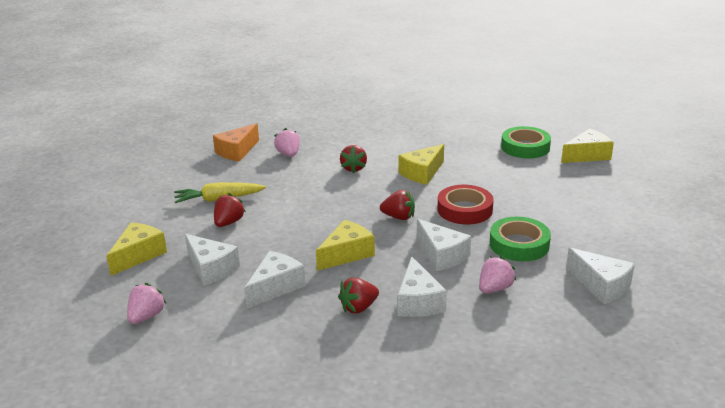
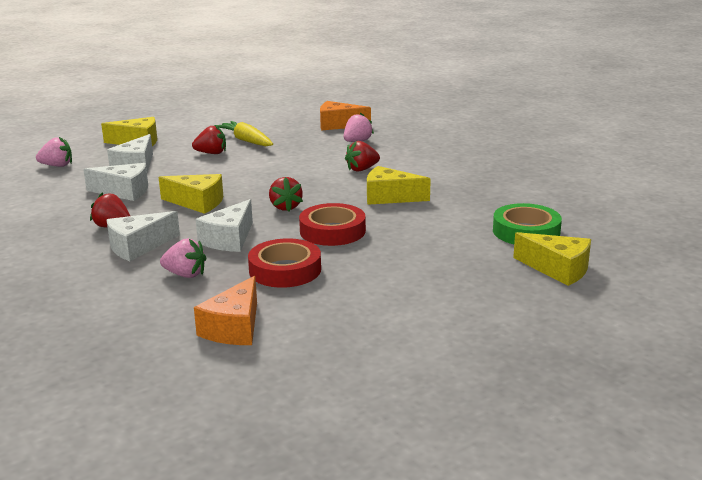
camera: 60 degrees right, 5 degrees down
green tape [490,217,551,261] -> red tape [248,238,321,288]
white cheese [566,248,635,304] -> orange cheese [194,276,257,345]

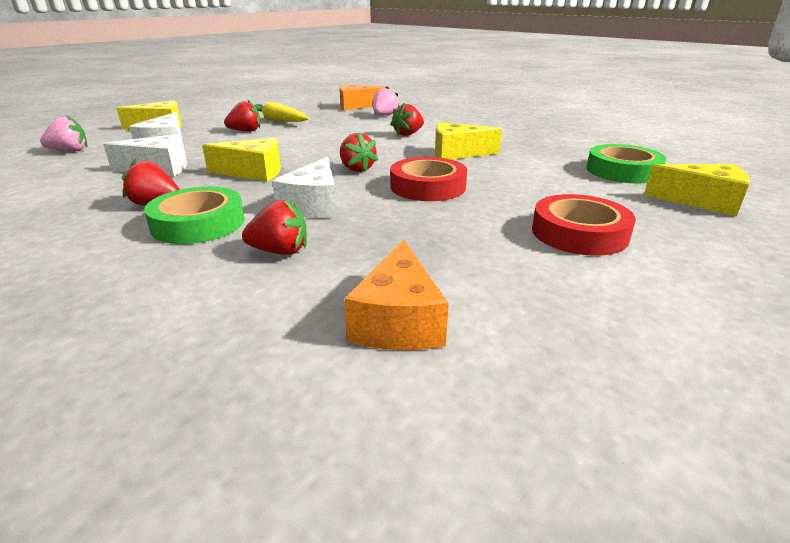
camera: 15 degrees left, 5 degrees up
white cheese [107,211,180,261] -> green tape [144,186,245,244]
pink strawberry [160,238,206,278] -> red strawberry [242,200,307,255]
red tape [248,238,321,288] -> red tape moved to [532,194,636,256]

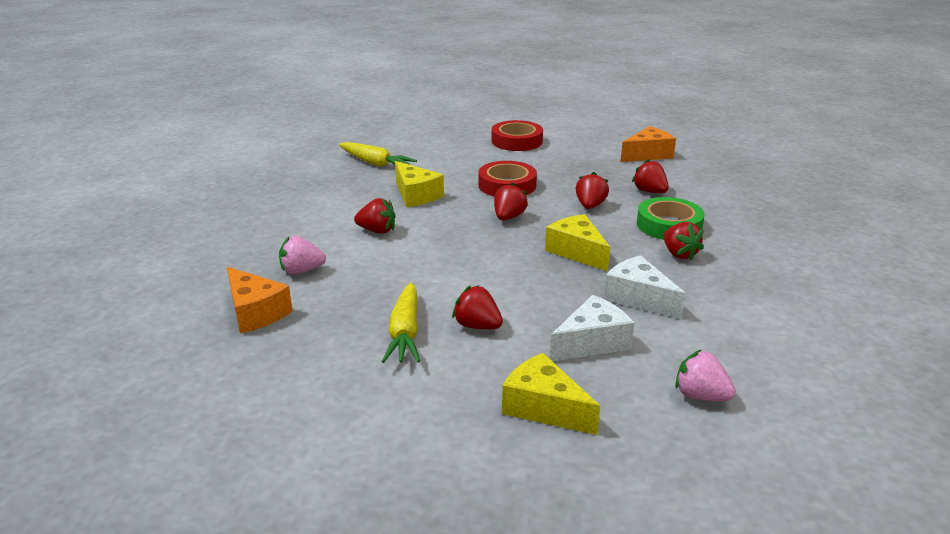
camera: 125 degrees left, 0 degrees up
white cheese [272,157,337,218] -> red strawberry [576,172,609,209]
green tape [587,144,666,184] -> none
yellow cheese [644,164,750,217] -> none
none -> yellow carrot [339,142,417,167]

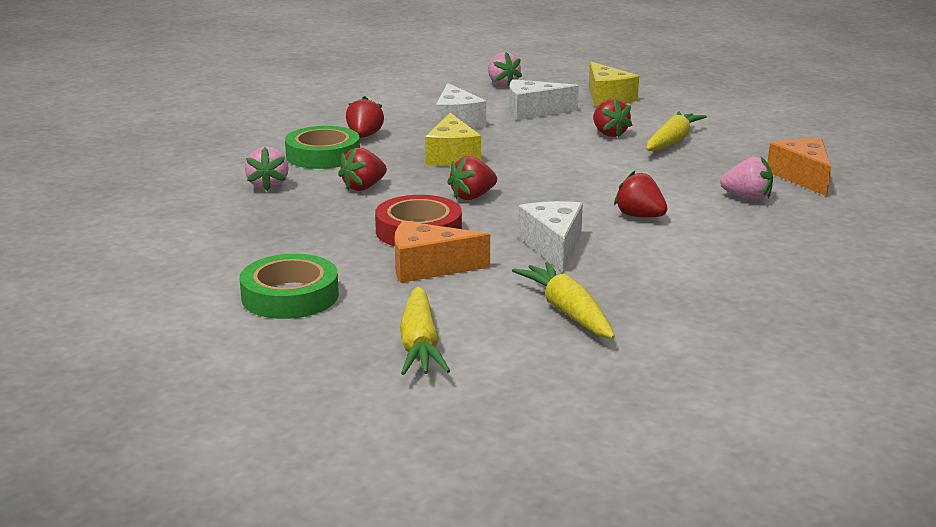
camera: 150 degrees left, 5 degrees down
yellow cheese [395,161,444,207] -> white cheese [518,201,583,272]
red tape [492,120,543,151] -> green tape [240,254,339,319]
orange cheese [621,126,676,162] -> orange cheese moved to [394,221,490,283]
red strawberry [632,159,669,193] -> pink strawberry [245,146,289,191]
none -> yellow carrot [400,286,450,375]

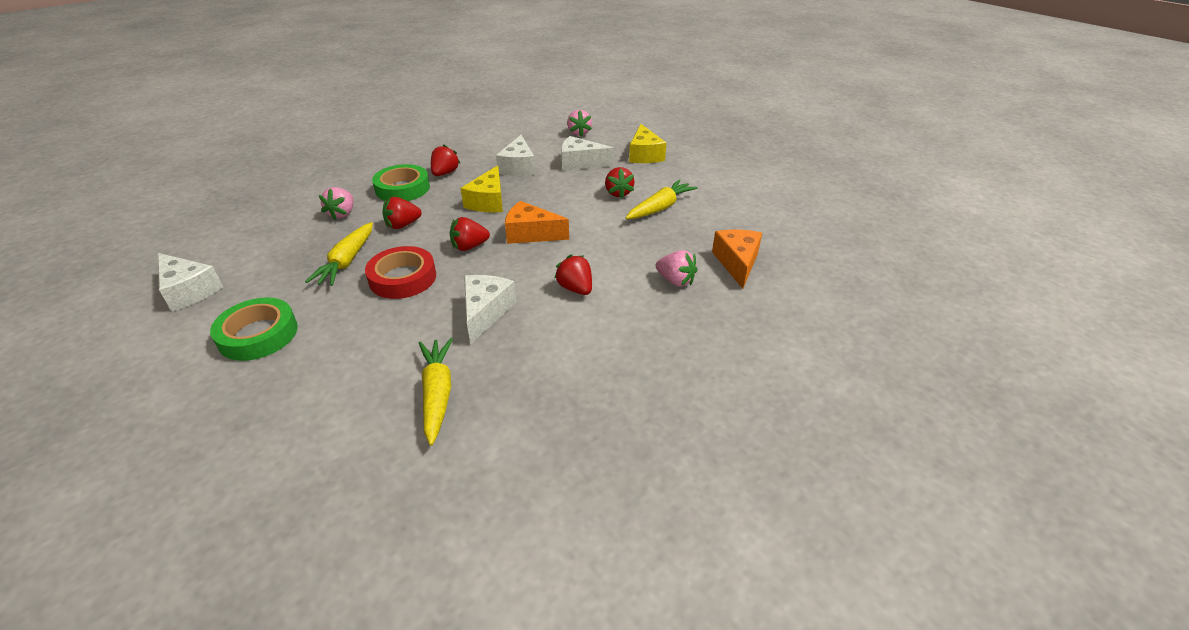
camera: 15 degrees right, 15 degrees up
orange cheese [394,221,490,283] -> orange cheese moved to [505,201,569,244]
yellow carrot [400,286,450,375] -> yellow carrot moved to [305,222,373,286]
none -> white cheese [158,253,223,311]

